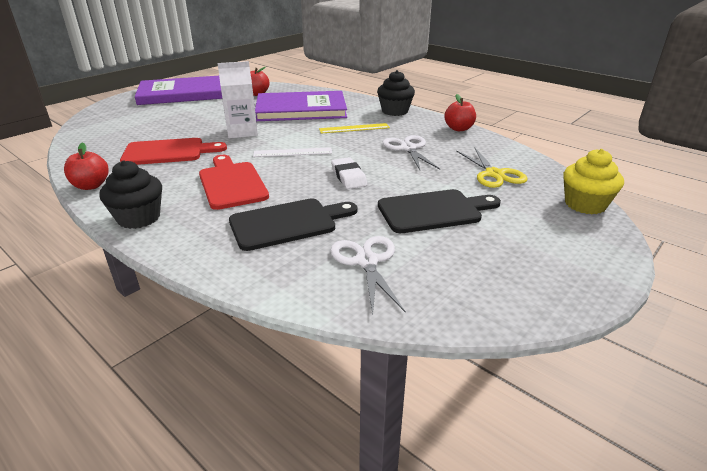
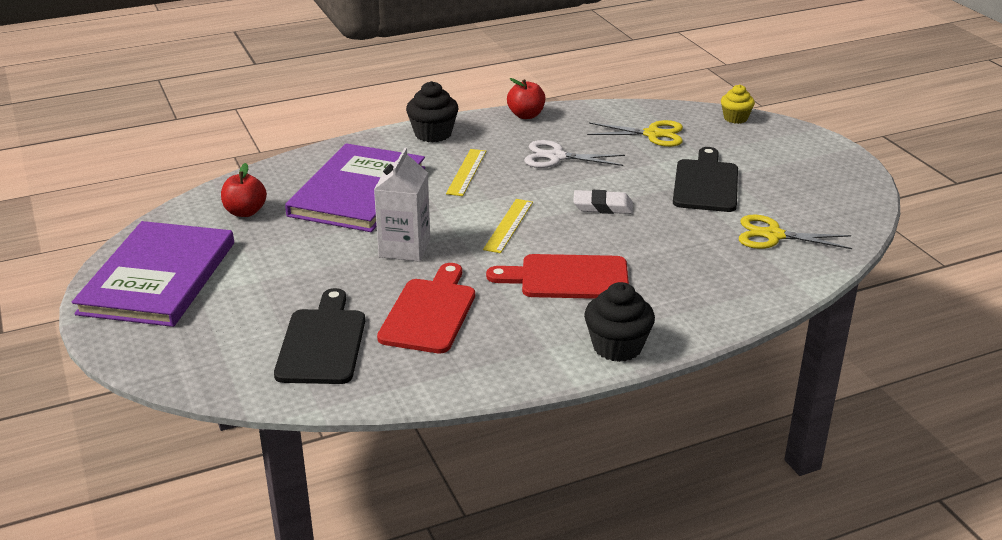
camera: 65 degrees left, 0 degrees up
red apple [64,143,108,190] -> none
black cutting board [229,198,357,251] -> black cutting board moved to [274,288,365,384]
white ruler [253,147,332,157] -> yellow ruler [483,199,533,253]
white scissors [331,236,406,315] -> yellow scissors [739,215,852,249]
yellow cupcake [564,149,624,214] -> yellow cupcake [721,84,755,124], size x0.66

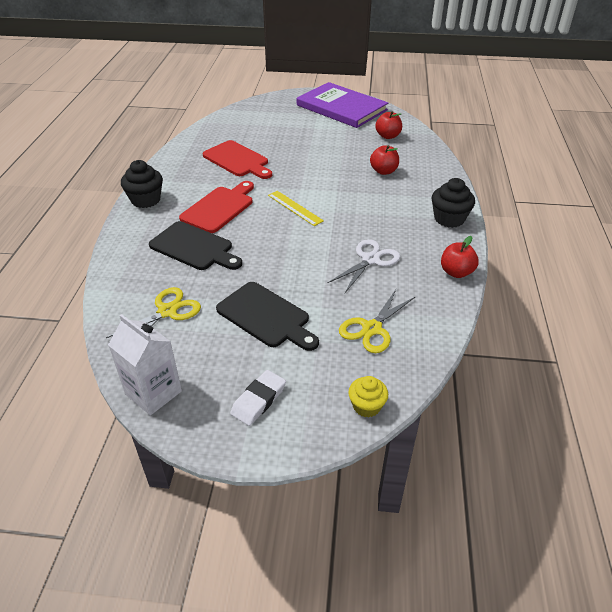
camera: 120 degrees right, 10 degrees up
black cutting board [274,288,365,384] -> black cutting board moved to [149,221,242,270]
purple book [285,143,425,232] -> red apple [370,145,399,175]
white carton [374,148,430,262] -> white carton moved to [108,314,182,416]
yellow ruler [446,149,486,196] -> none
white eraser [573,190,633,214] -> white eraser moved to [230,370,286,426]

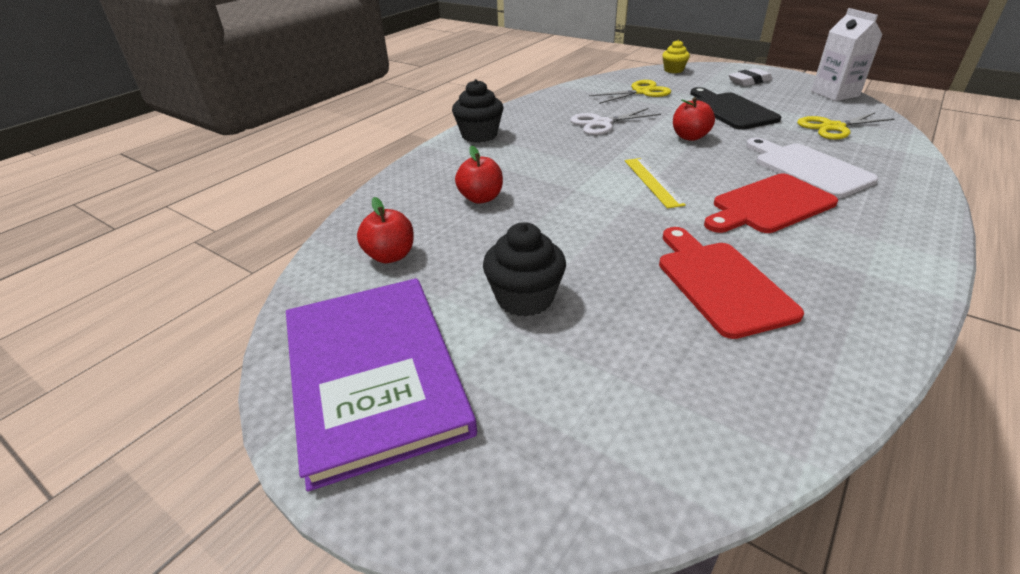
camera: 150 degrees left, 5 degrees down
black cupcake [121,160,163,208] -> black cupcake moved to [483,222,566,317]
black cutting board [149,221,242,270] -> white cutting board [746,138,878,198]
red apple [441,236,479,278] -> red apple moved to [673,97,715,141]

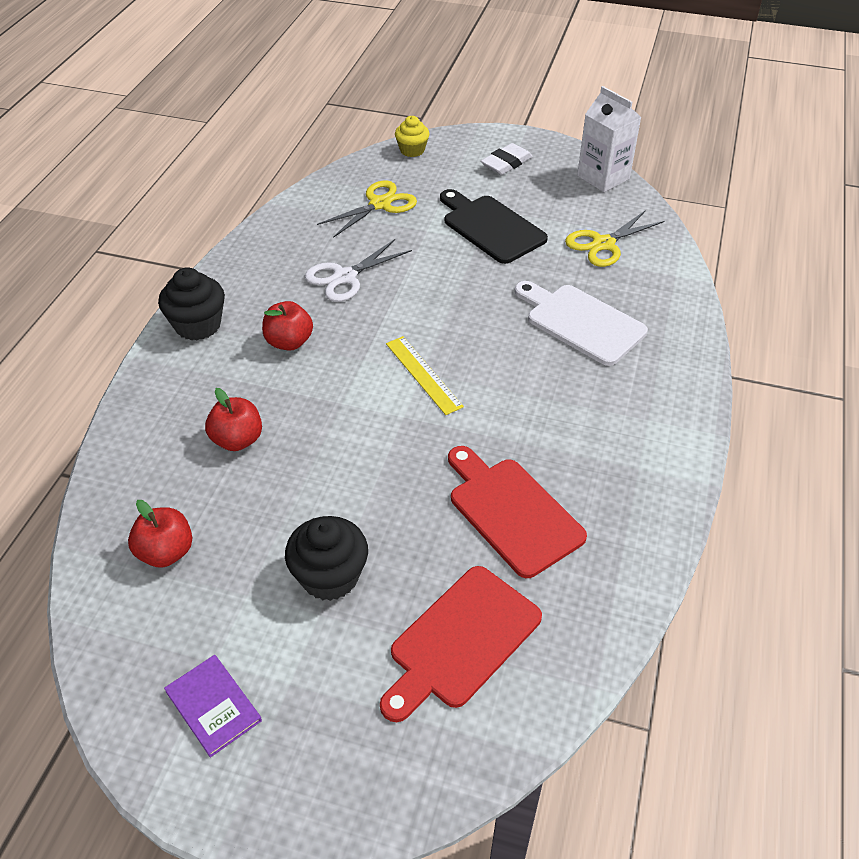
camera: 20 degrees left, 10 degrees up
purple book [286,278,477,492] -> purple book [164,655,262,758], size x0.41
red apple [673,97,715,141] -> red apple moved to [262,301,313,351]
red cutting board [704,174,838,233] -> red cutting board moved to [380,566,542,722]

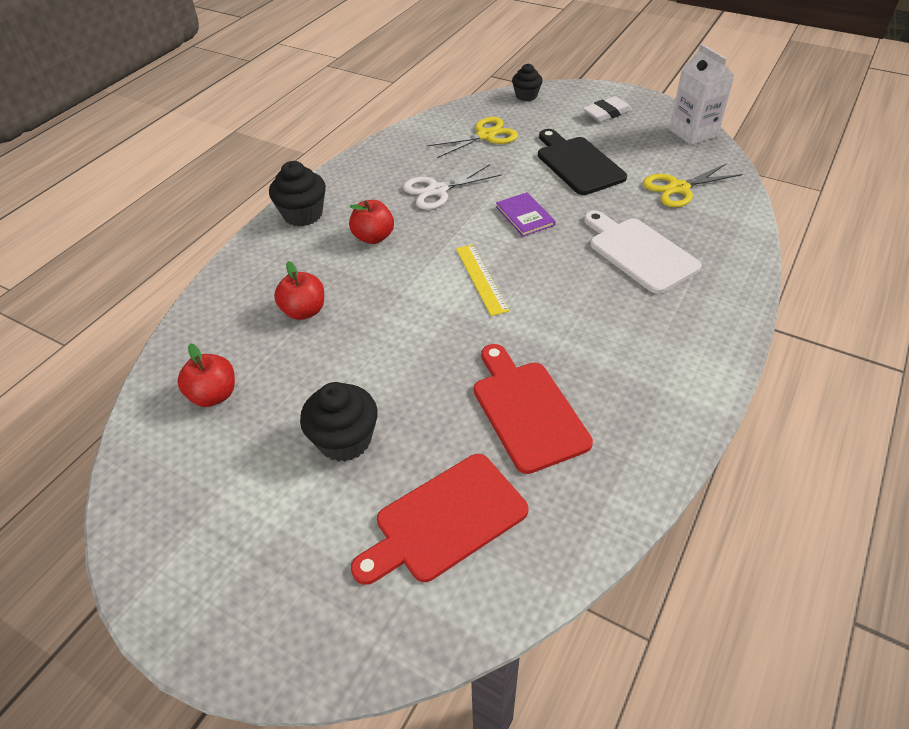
camera: 15 degrees right, 0 degrees up
purple book [164,655,262,758] -> purple book moved to [496,192,556,237]
yellow cupcake [395,116,429,157] -> black cupcake [512,64,543,101]

